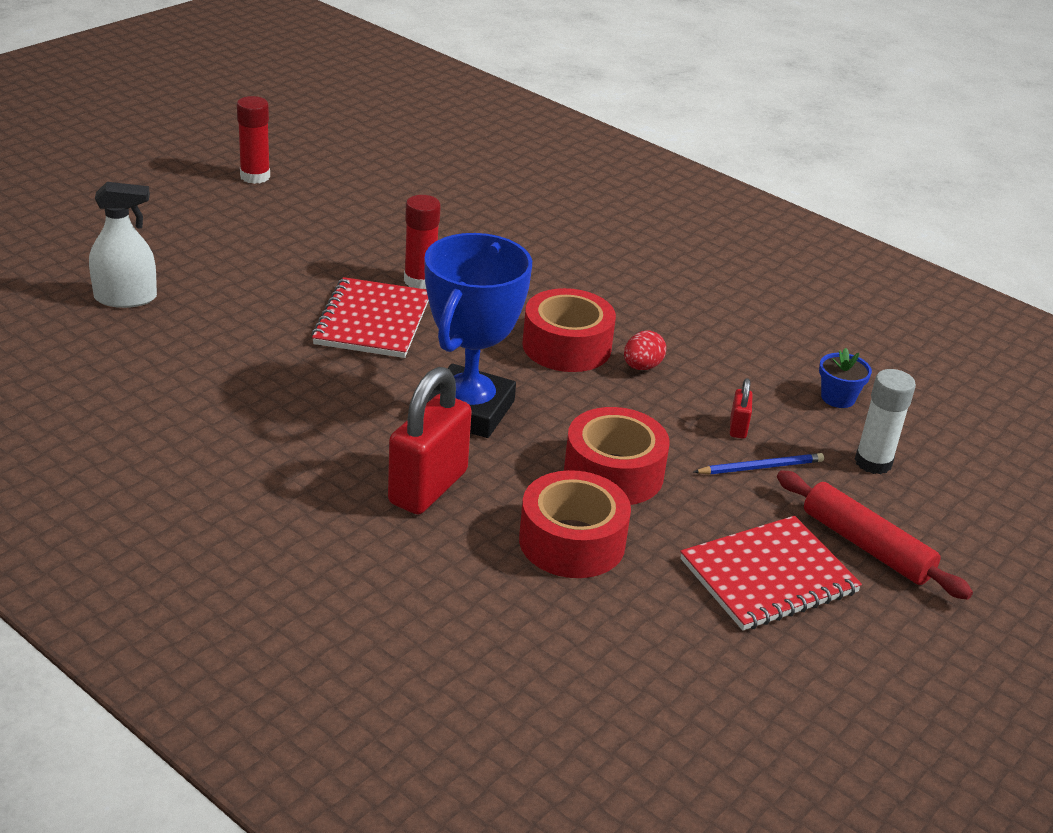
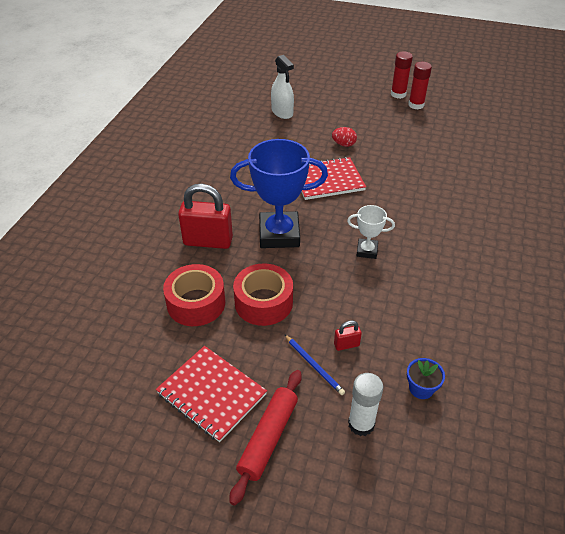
camera: 70 degrees right, 10 degrees up
red glue stick [404,195,441,289] -> red glue stick moved to [391,51,413,99]
red tape [523,288,616,372] -> white trophy [347,205,395,259]
red egg [624,331,666,370] -> red egg moved to [332,127,357,147]

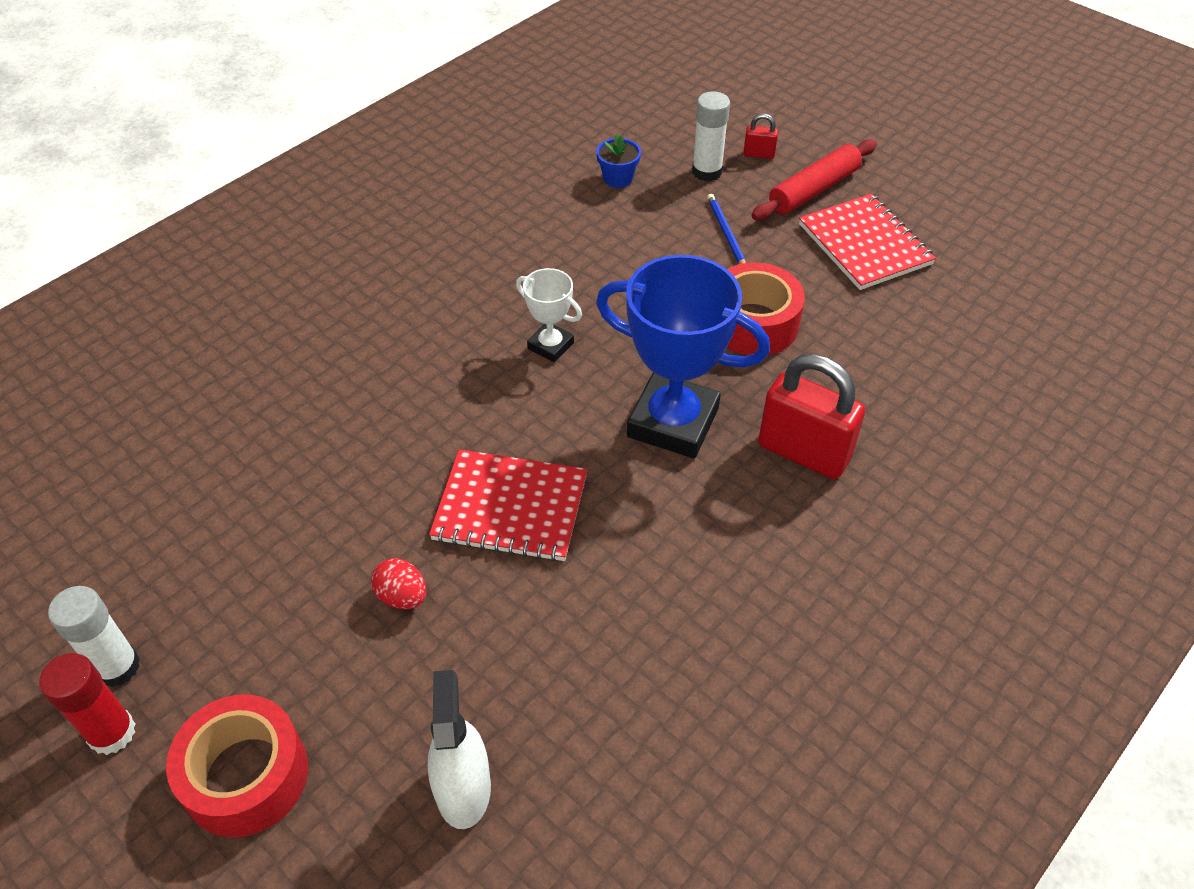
camera: 155 degrees left, 5 degrees up
red tape [163,264,225,326] -> red tape moved to [166,695,308,837]
red padlock [334,320,362,351] -> red padlock moved to [743,114,778,159]
red glue stick [408,62,432,109] -> white glue stick [48,586,140,688]

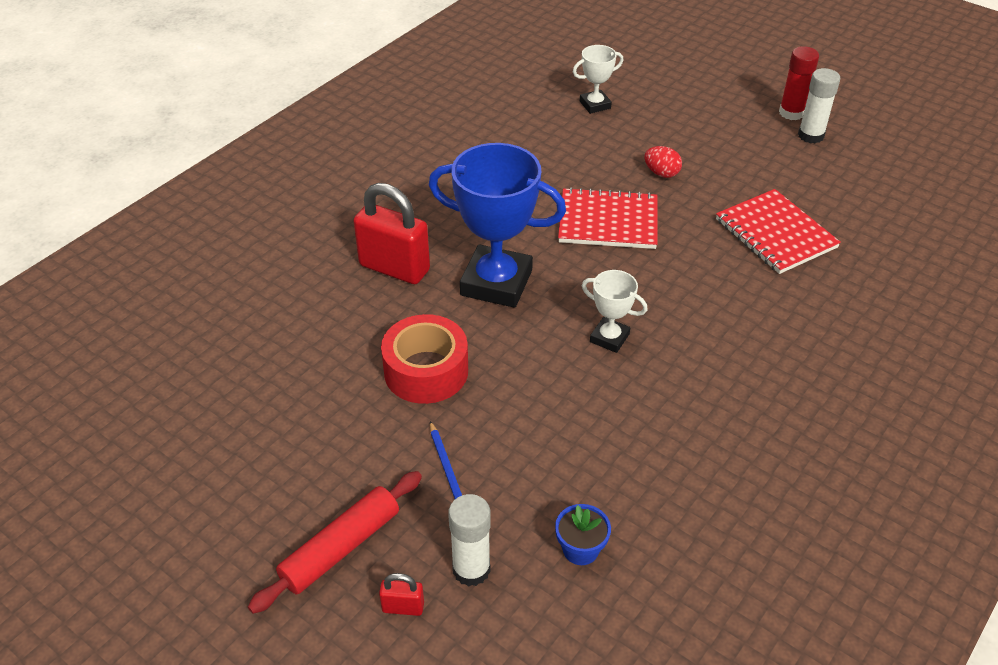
camera: 175 degrees right, 5 degrees down
red tape [166,695,308,837] -> none
white spray bottle [427,670,491,829] -> white trophy [573,45,624,114]
red notebook [799,194,936,290] -> red notebook moved to [716,189,841,274]

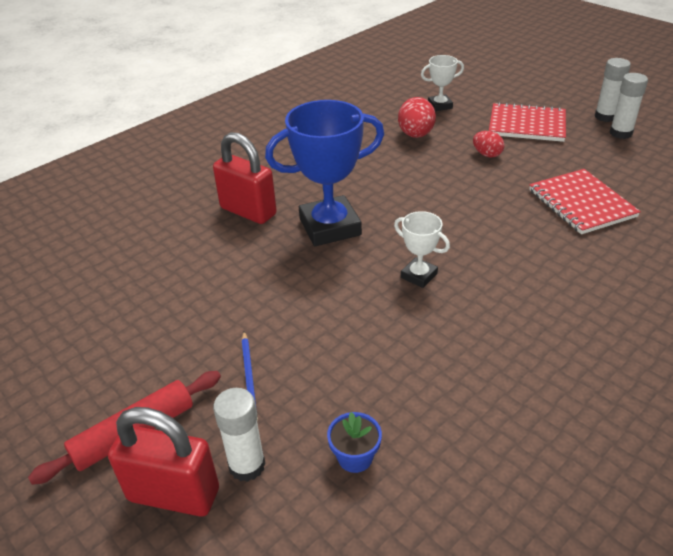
camera: 10 degrees right, 5 degrees down
red padlock [379,573,424,616] -> red padlock [108,407,219,517], size x2.25
red tape [381,314,468,404] -> none
blue trophy [429,143,566,308] -> blue trophy turned 45 degrees counterclockwise [265,100,384,246]
red notebook [558,187,658,249] -> red notebook moved to [489,102,566,142]
red glue stick [779,46,819,120] -> white glue stick [595,58,631,122]
none -> red egg [398,97,436,138]

